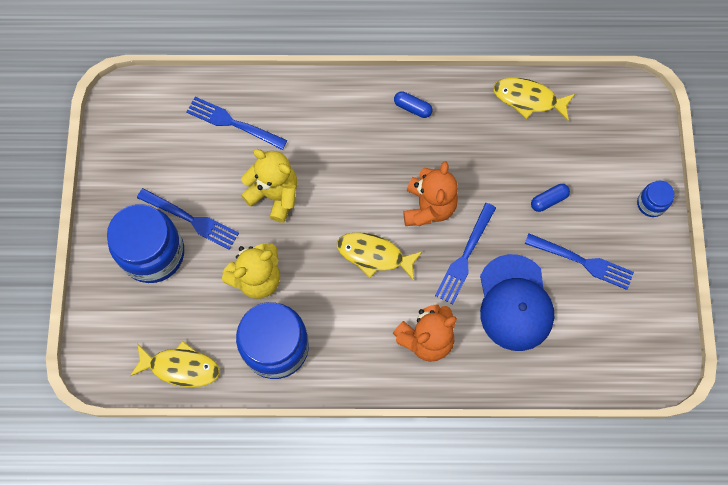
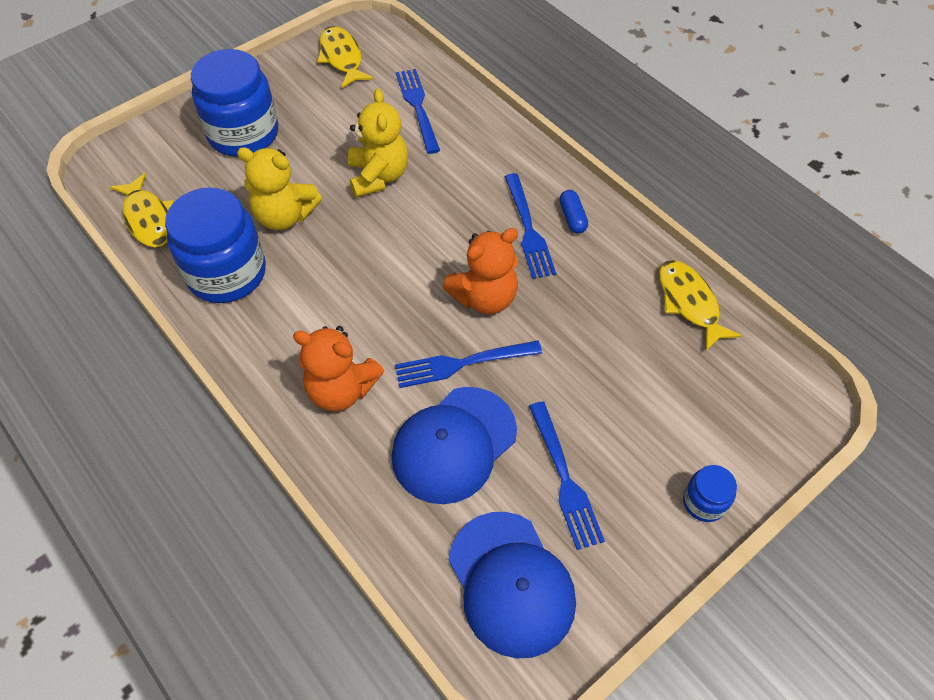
camera: 50 degrees right, 15 degrees down
blue fork [137,188,239,250] -> blue fork moved to [504,173,556,279]
yellow fish [337,232,423,281] -> yellow fish moved to [317,26,374,88]
blue capsule [531,184,570,212] -> none
none -> blue cap [449,512,576,659]

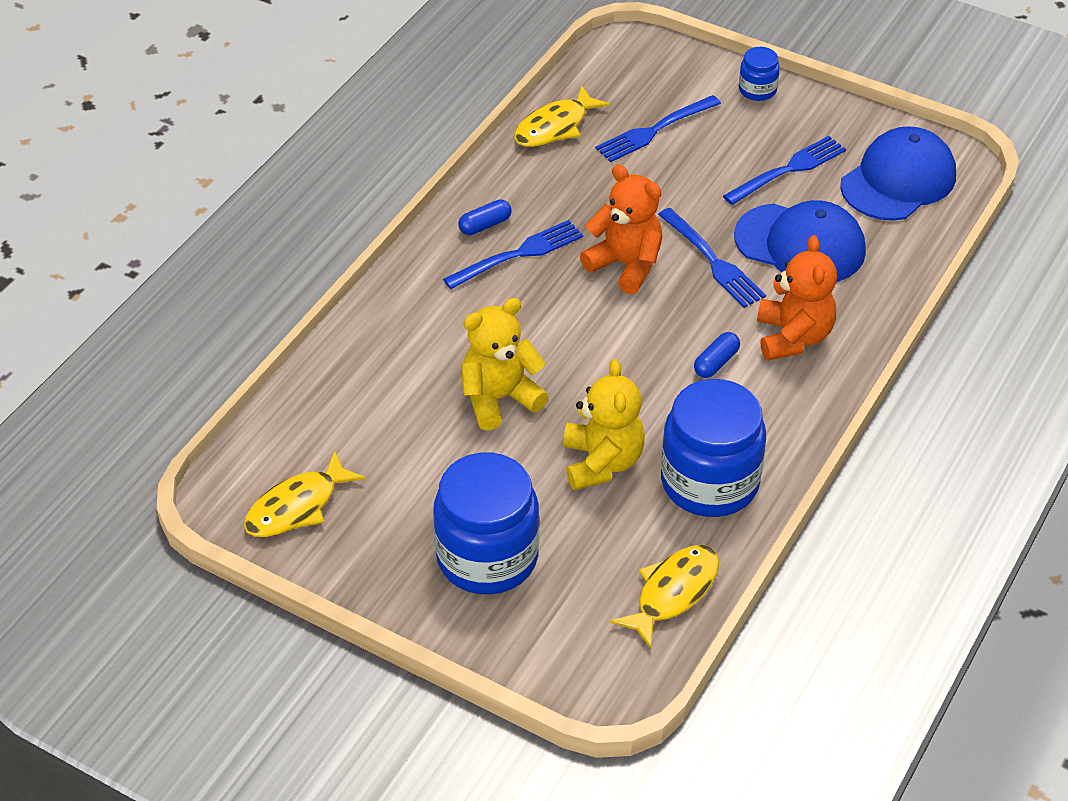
camera: 110 degrees left, 10 degrees down
blue fork [396,69,440,154] -> blue fork moved to [595,95,721,162]
none -> blue capsule [694,332,740,378]

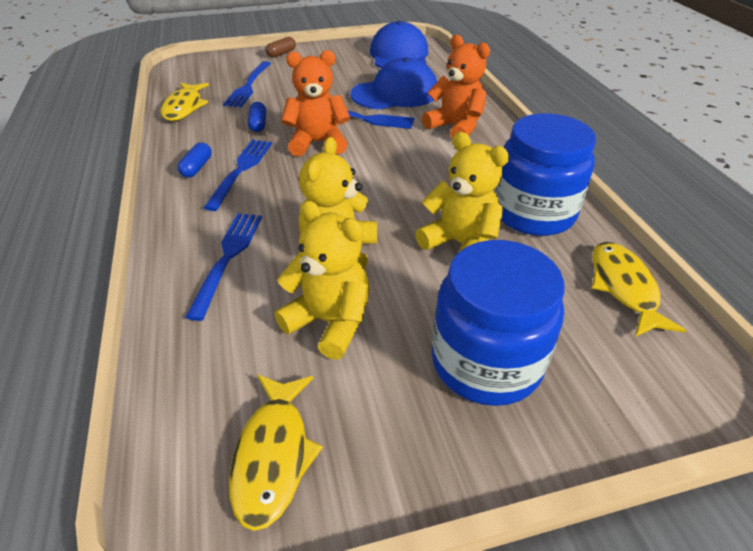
camera: 45 degrees left, 5 degrees down
blue capsule [694,332,740,378] -> blue capsule moved to [248,102,266,132]
blue fork [723,136,846,205] -> blue fork moved to [185,213,262,321]
blue jar [739,47,780,101] -> brown capsule [266,37,296,58]
none -> yellow teddy bear [275,200,369,360]

